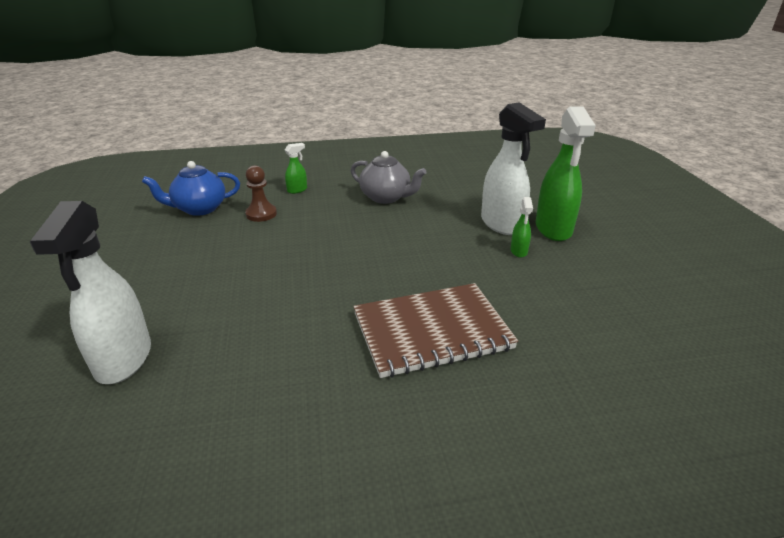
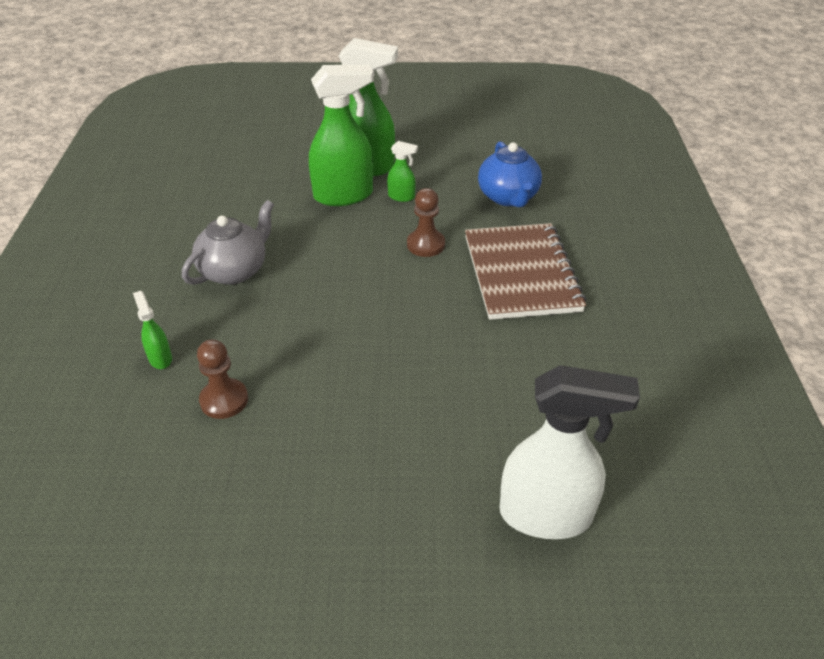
camera: 80 degrees left, 10 degrees up
blue teapot [142,161,240,216] -> blue teapot moved to [478,141,542,207]
white spray bottle [481,102,546,235] -> green spray bottle [309,65,374,206]
none -> brown pawn [407,188,445,257]

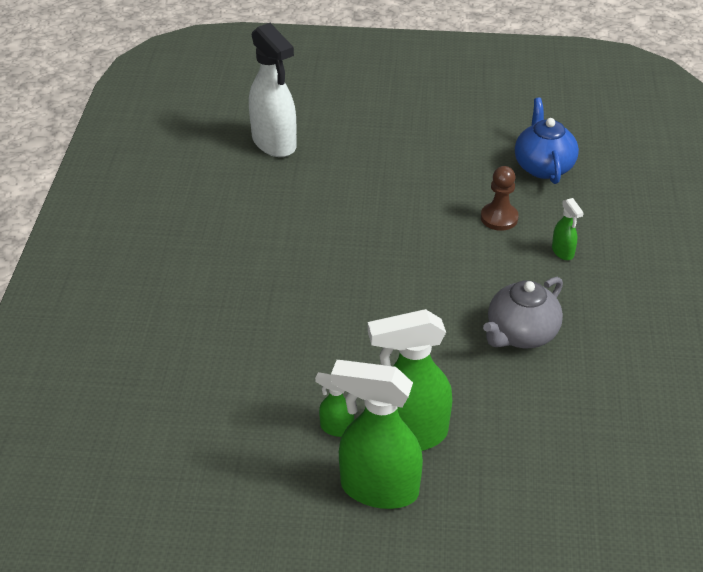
camera: 175 degrees left, 0 degrees up
brown pawn [407,188,445,257] -> none
brown notebook [465,223,586,320] -> none
blue teapot [478,141,542,207] -> blue teapot moved to [515,98,579,184]
white spray bottle [499,365,640,539] -> white spray bottle turned 135 degrees counterclockwise [249,23,296,157]

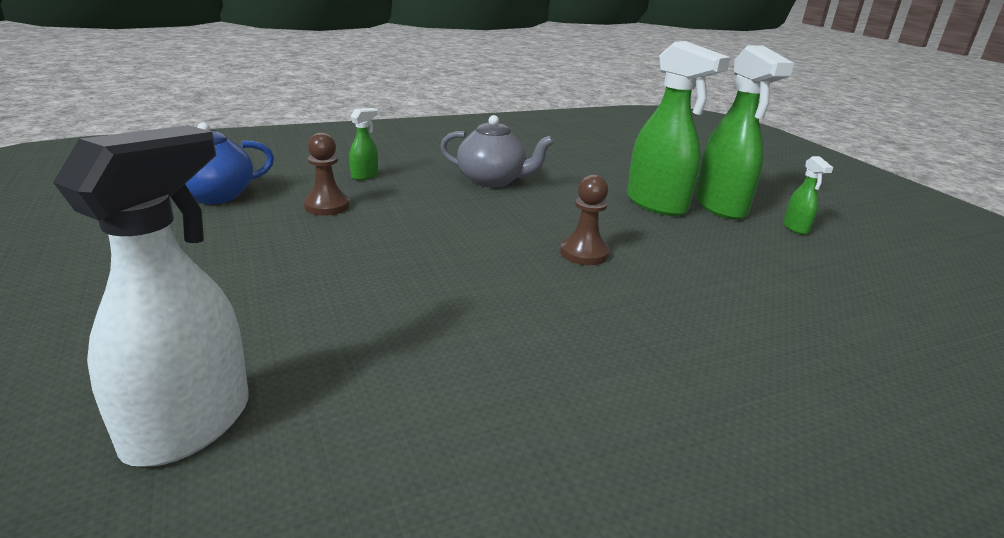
camera: 120 degrees left, 15 degrees down
green spray bottle [315,372,354,437] -> green spray bottle moved to [783,156,833,235]
none -> brown pawn [560,174,610,265]

